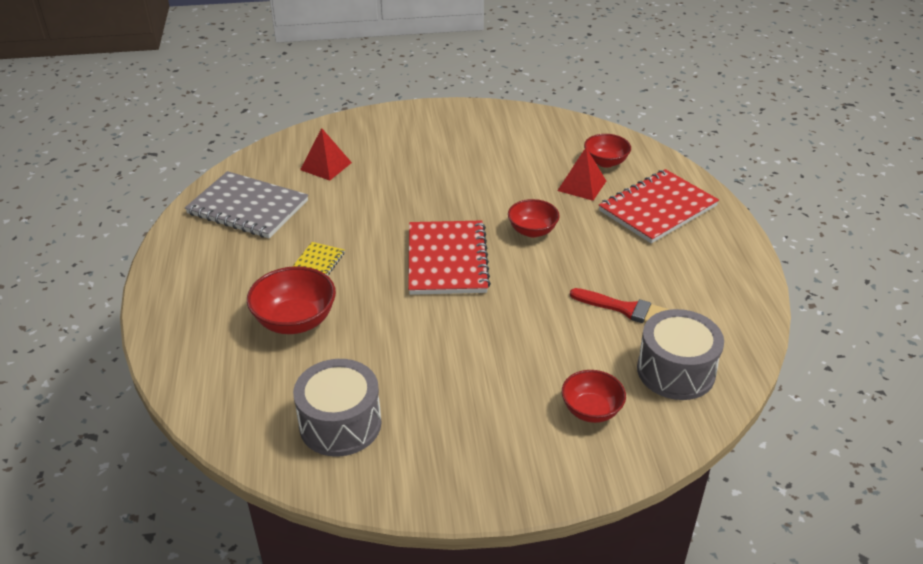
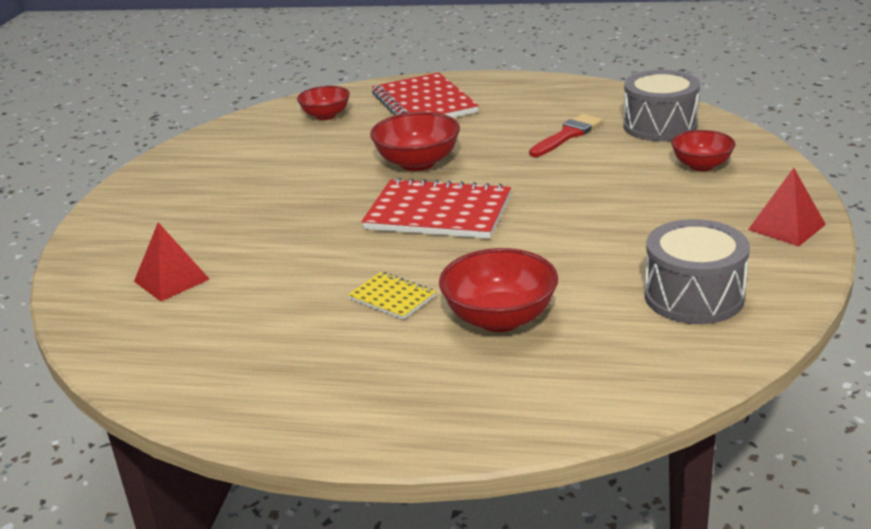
camera: 70 degrees left, 10 degrees down
grey notebook [185,171,308,238] -> none
red bowl [508,199,560,237] -> red bowl [370,112,460,171], size x1.51
red pyramid [557,148,606,201] -> red pyramid moved to [748,168,826,246]

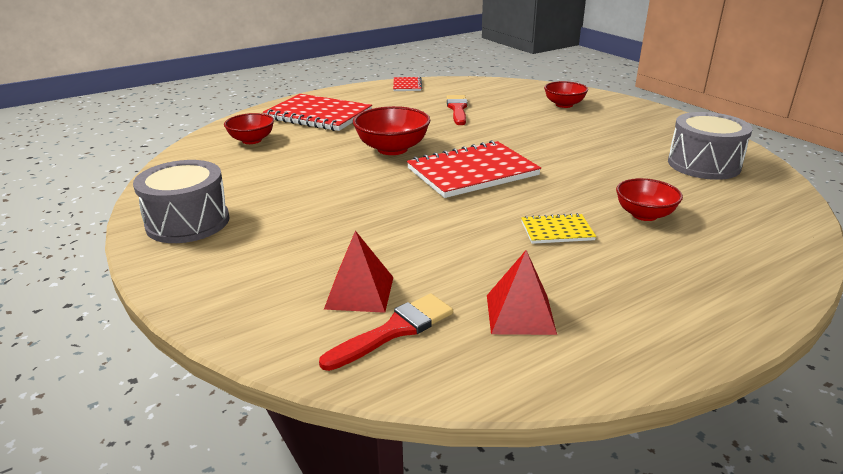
camera: 45 degrees left, 0 degrees up
red bowl [439,248,558,332] -> red bowl [616,178,683,221], size x0.66
grey drum [623,70,700,141] -> grey drum moved to [133,160,230,243]
red pyramid [748,168,826,246] -> red pyramid moved to [487,250,557,335]
none -> red brush [319,294,453,371]
none -> red notebook [393,77,422,91]

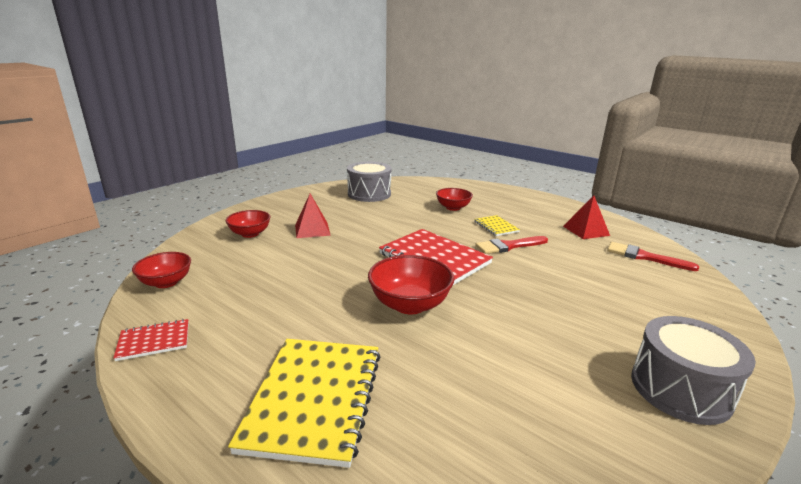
camera: 110 degrees left, 5 degrees down
red bowl [224,113,274,144] -> red bowl moved to [132,252,191,288]
red notebook [263,94,372,131] -> yellow notebook [228,339,381,468]
red pyramid [324,231,393,313] -> red pyramid moved to [295,194,331,238]
red brush [446,95,468,125] -> red brush moved to [475,236,548,254]

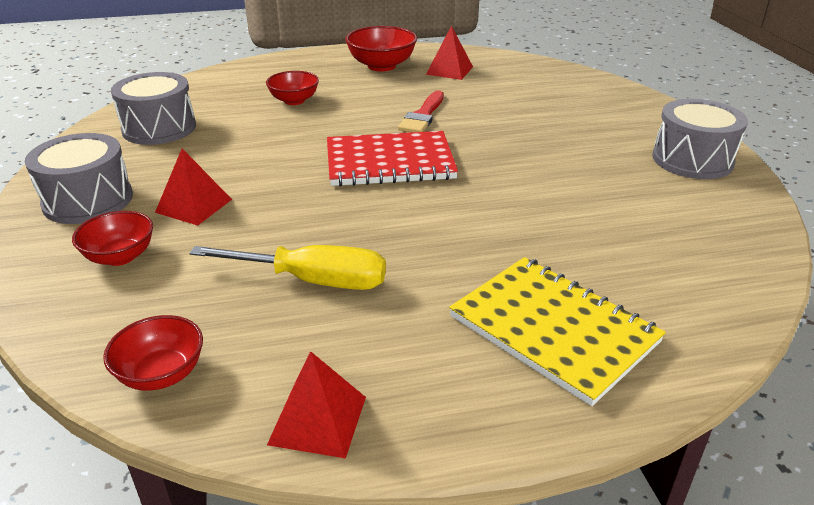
camera: 50 degrees left, 10 degrees up
red notebook [113,319,189,361] -> red pyramid [267,351,366,459]
red bowl [368,255,455,314] -> red bowl moved to [345,26,417,72]
yellow notebook [474,215,520,236] -> none
red brush [607,242,699,271] -> none
none -> grey drum [25,133,133,224]
none -> yellow screwdriver [189,245,386,290]

